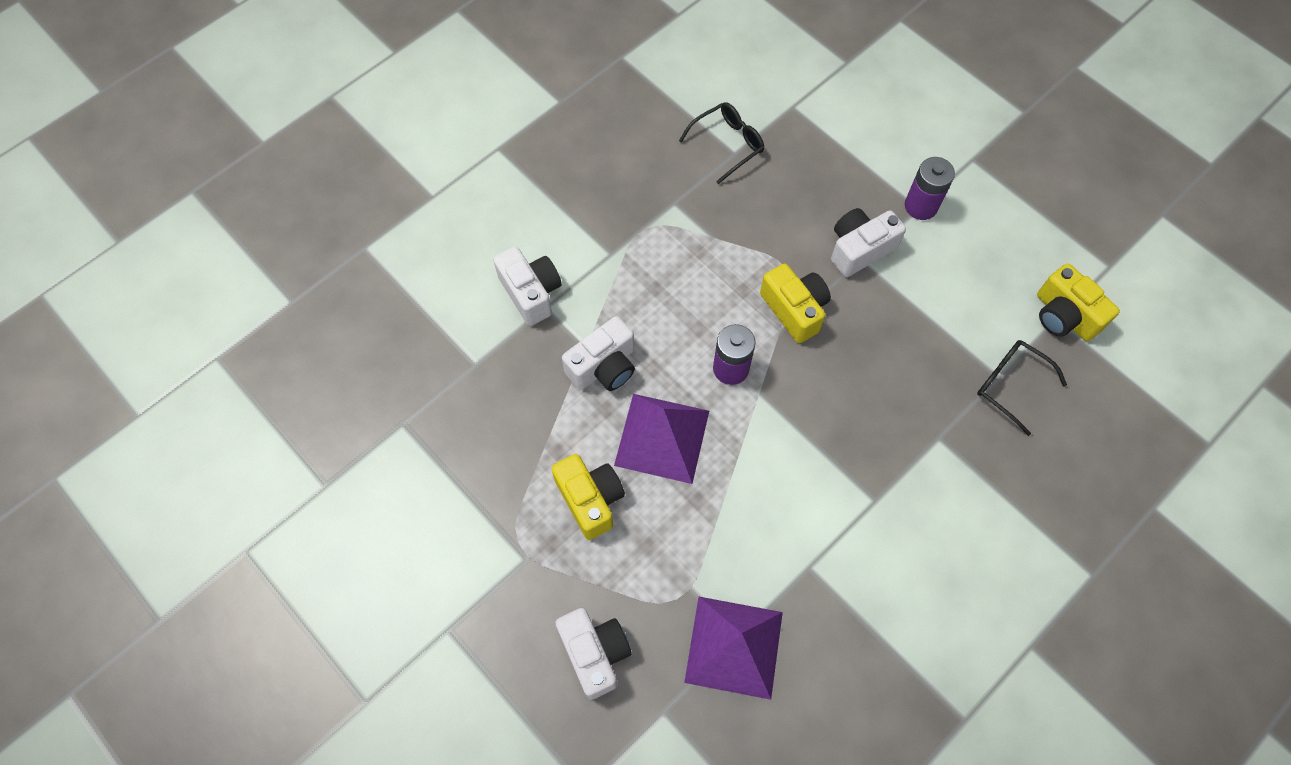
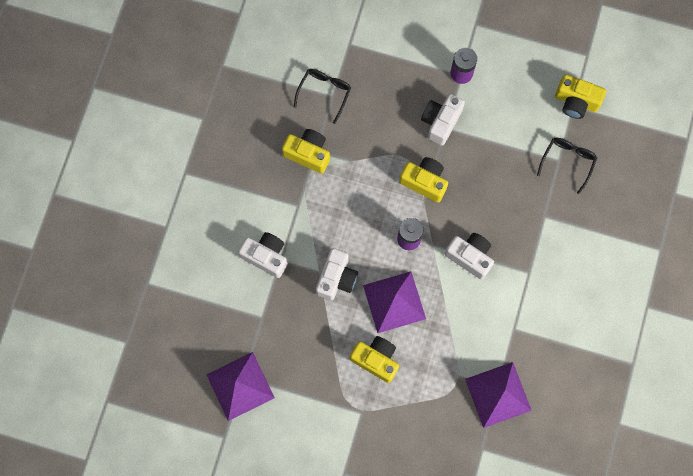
camera: 30 degrees left, 10 degrees up
white camera [555,608,632,700] -> white camera moved to [445,233,494,280]
black glasses [977,340,1067,436] -> black glasses turned 105 degrees clockwise [537,138,597,194]
none -> purple pyramid [206,352,275,421]
none -> yellow camera [282,129,330,174]

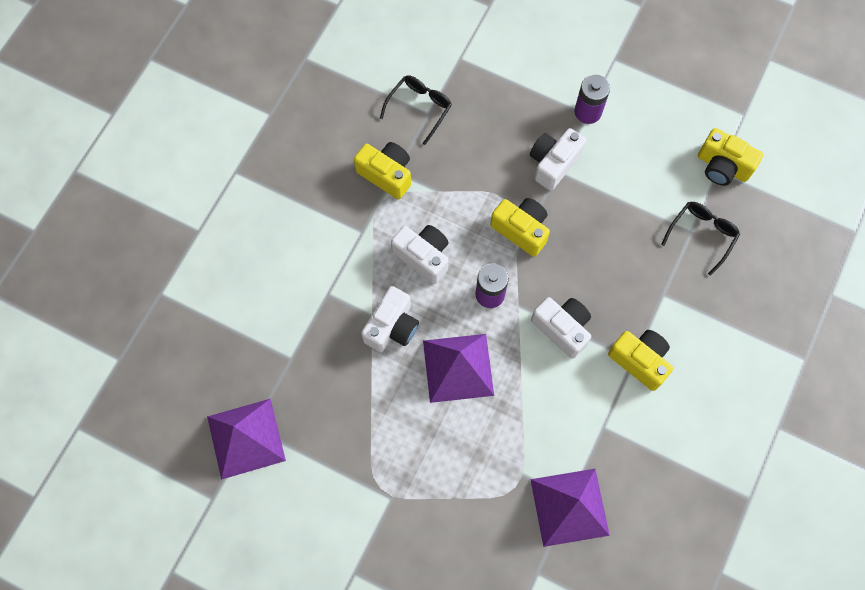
camera: 10 degrees right, 5 degrees down
white camera [238,232,288,278] -> white camera moved to [391,225,449,284]
yellow camera [350,336,399,383] -> yellow camera moved to [608,330,673,391]

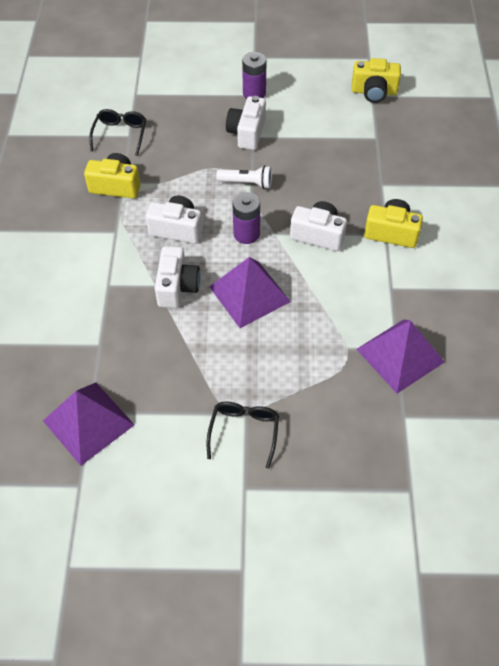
camera: 25 degrees left, 15 degrees down
yellow camera [490,198,550,257] -> white flashlight [217,165,272,189]
black glasses [661,202,740,276] -> black glasses moved to [207,401,279,469]

